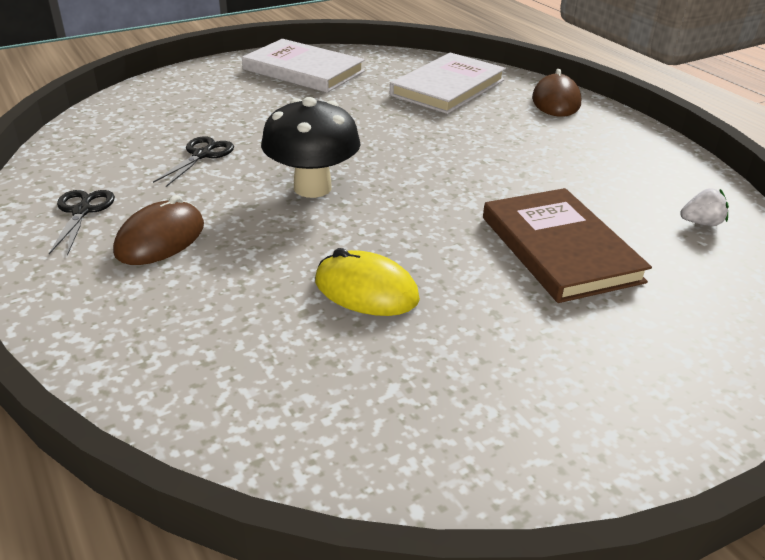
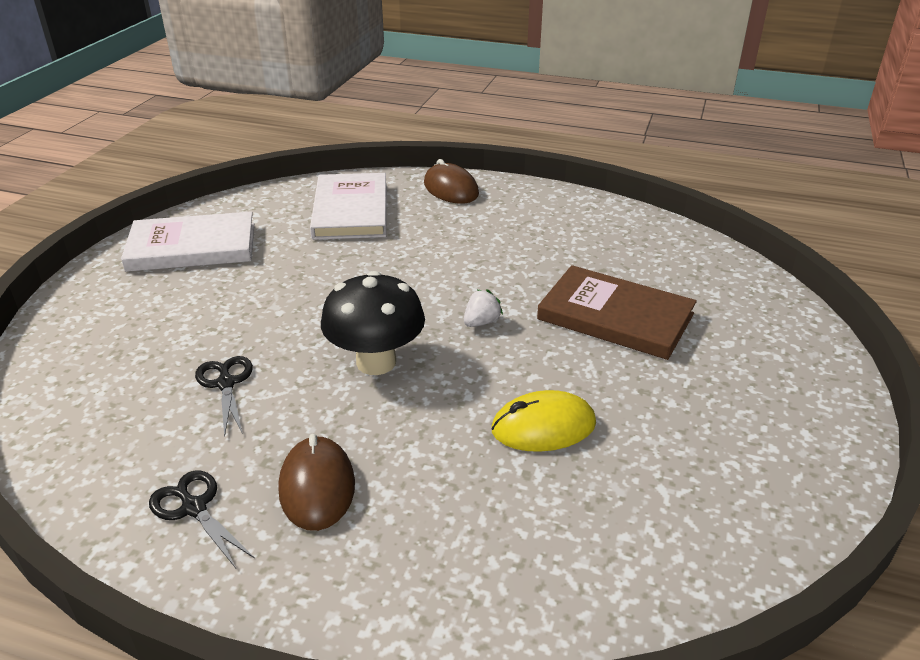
camera: 40 degrees left, 0 degrees up
white strawberry [680,188,729,226] -> white strawberry moved to [464,289,503,327]

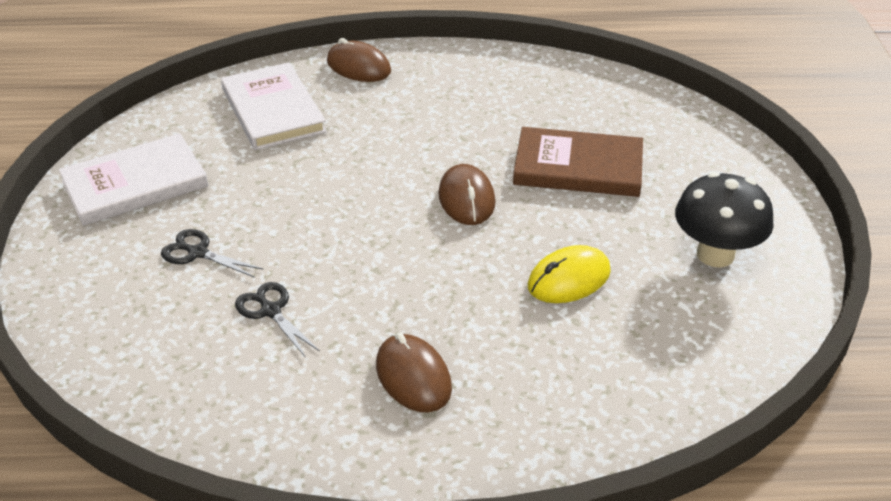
camera: 20 degrees left, 5 degrees up
black scissors [149,470,255,568] -> black scissors moved to [161,229,264,278]
black mushroom [321,271,425,375] -> black mushroom moved to [675,172,774,267]
white strawberry [464,289,503,327] -> brown mouse [438,164,496,225]

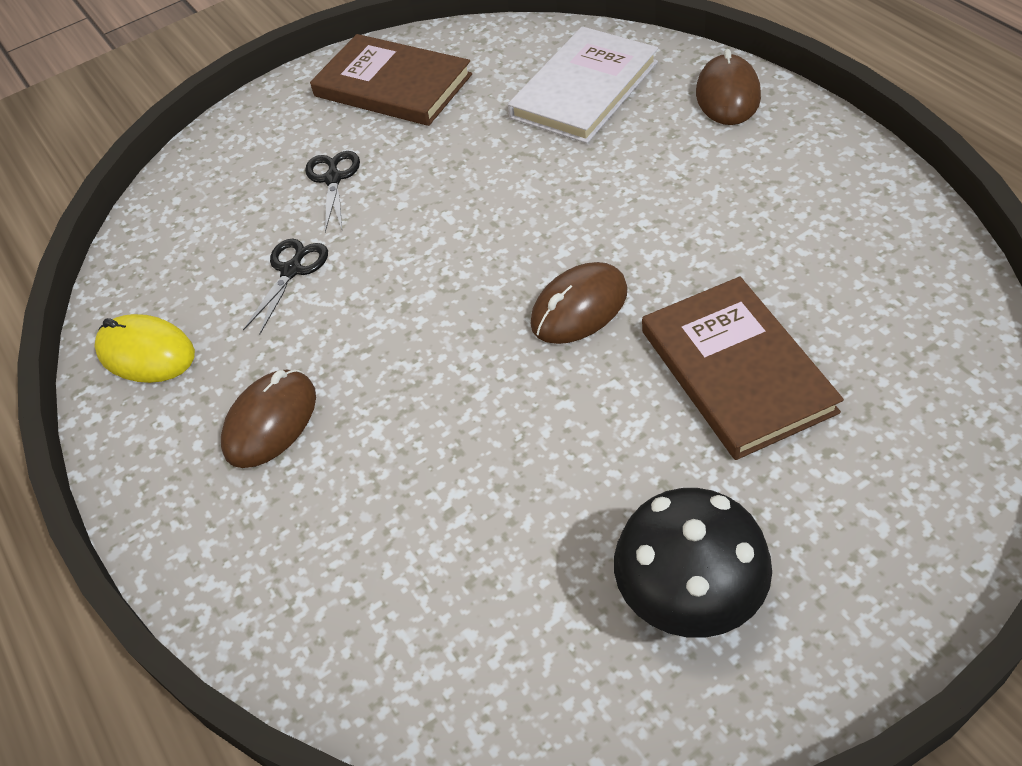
camera: 65 degrees right, 10 degrees up
white book [59,133,208,226] -> brown book [310,34,472,126]
yellow mouse [527,245,611,303] -> yellow mouse moved to [94,314,195,383]

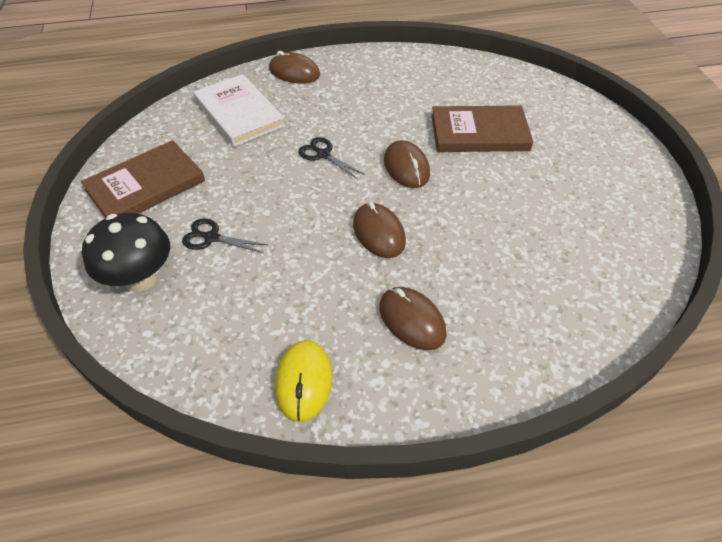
camera: 75 degrees left, 0 degrees up
yellow mouse [94,314,195,383] -> yellow mouse turned 45 degrees counterclockwise [275,340,332,422]
black scissors [243,239,328,335] -> black scissors moved to [298,137,365,179]
black mushroom [614,488,772,638] -> black mushroom moved to [82,213,170,292]
none -> brown mouse [353,202,406,258]

